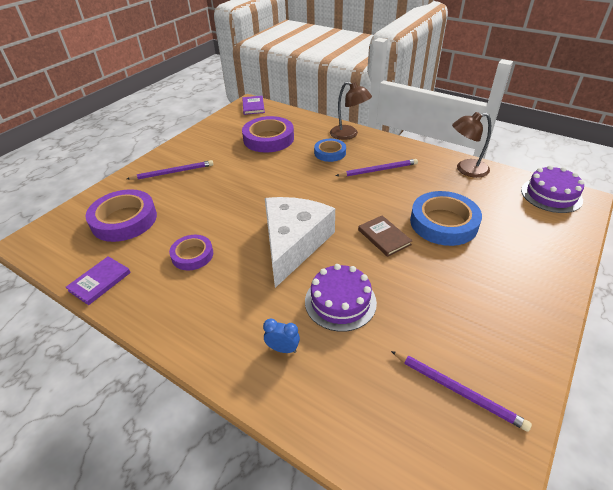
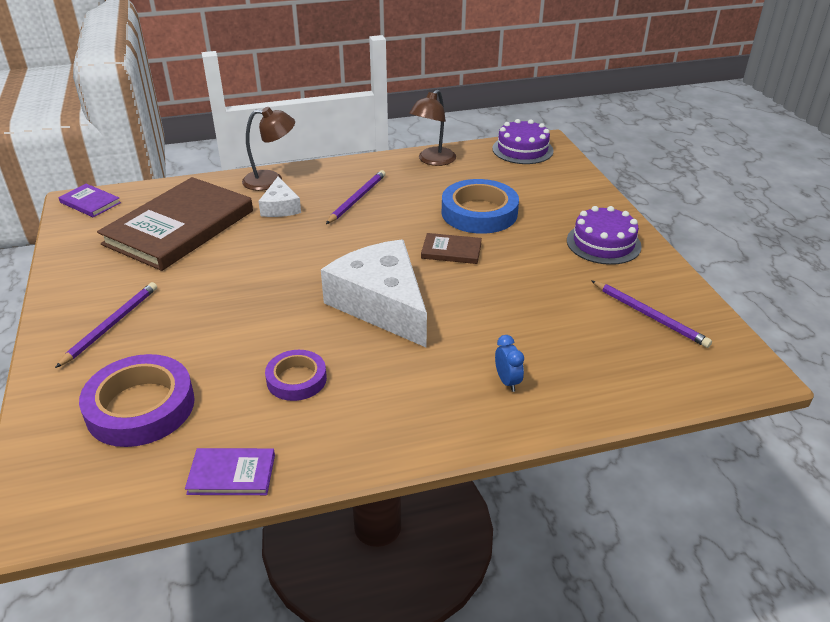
camera: 50 degrees left, 5 degrees down
purple book [66,256,131,305] -> purple book turned 75 degrees counterclockwise [185,448,275,495]
purple tape [242,116,294,153] -> brown book [97,177,253,271]
blue clock [263,319,300,353] -> blue clock turned 105 degrees clockwise [495,335,524,392]
purple cake [305,264,377,332] -> purple cake moved to [567,206,642,265]
blue tape [314,139,346,162] -> white cheese [258,177,301,217]
purple pencil [391,351,532,432] -> purple pencil turned 60 degrees clockwise [591,280,712,348]

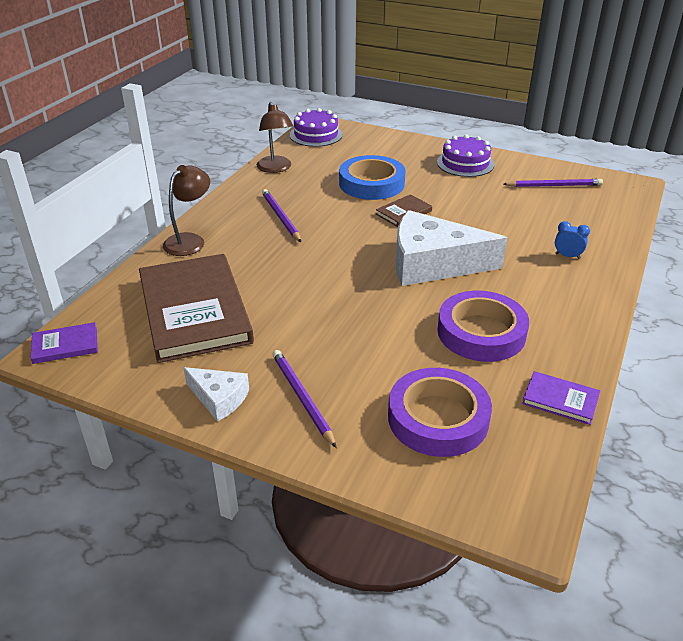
camera: 50 degrees left, 0 degrees up
purple book [185,448,275,495] -> purple book turned 75 degrees clockwise [522,371,600,425]
white cheese [258,177,301,217] -> white cheese moved to [183,367,249,422]
purple tape [265,350,327,401] -> purple tape [437,291,529,362], size x1.69

